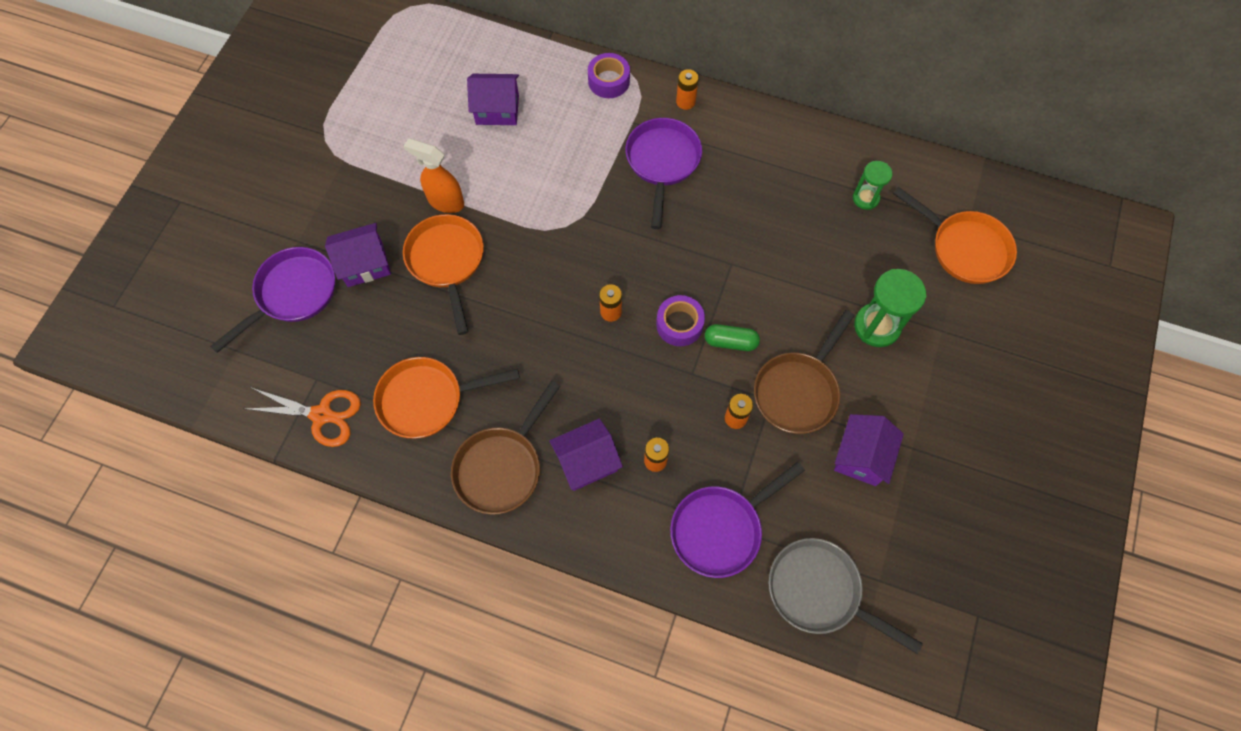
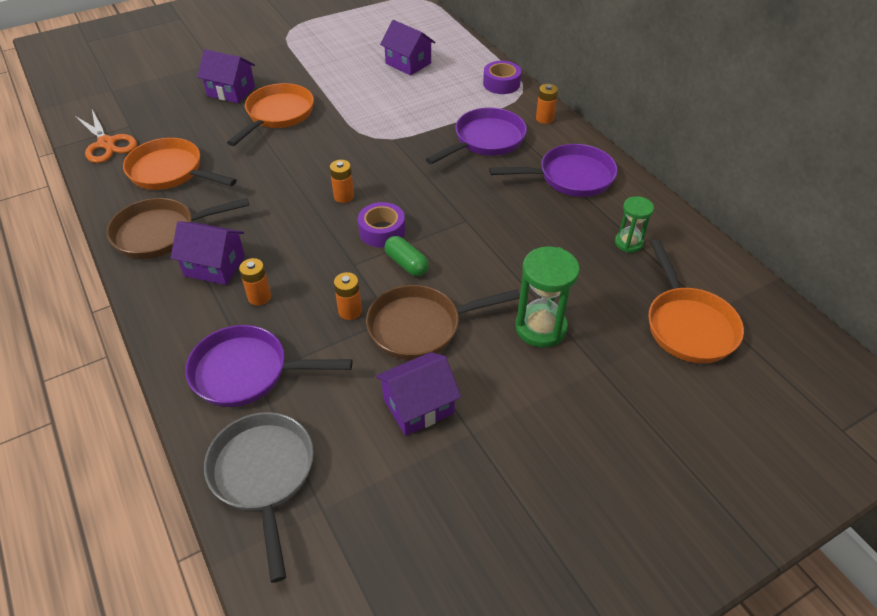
camera: 40 degrees right, 20 degrees down
purple pan [210,247,335,353] -> purple pan moved to [489,144,618,197]
orange spray bottle [404,138,464,213] -> none

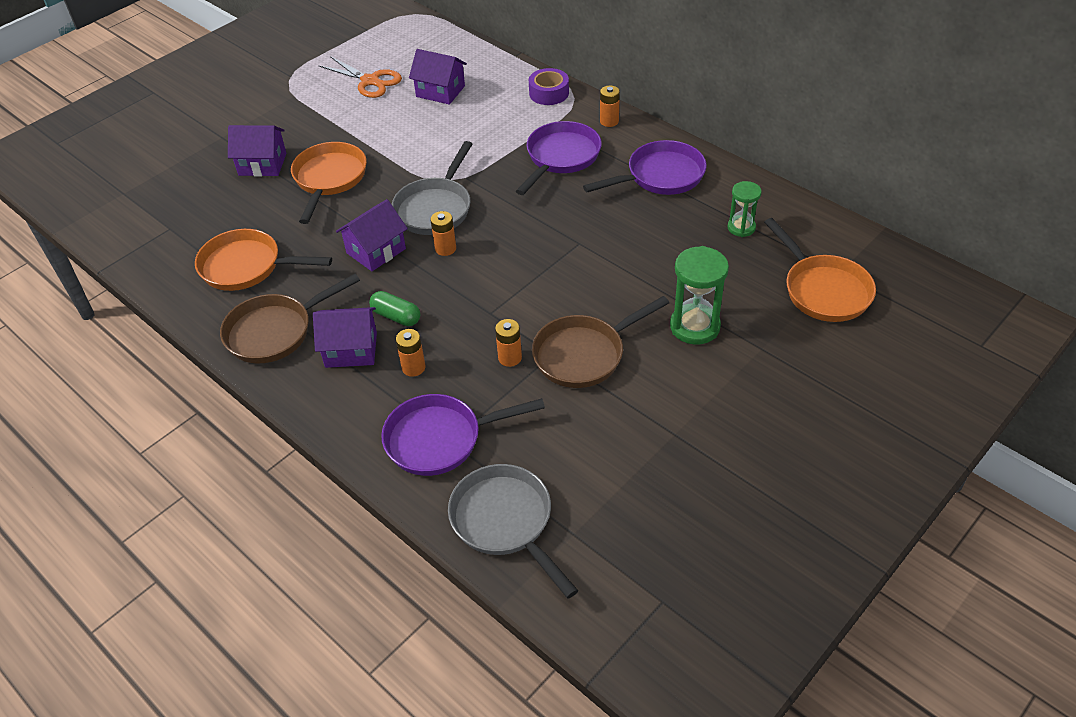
camera: 15 degrees left, 0 degrees up
orange scissors [74,110,137,163] -> orange scissors moved to [318,56,402,98]
purple tape [358,202,405,248] -> none
purple house [376,352,461,436] -> purple house moved to [336,199,408,271]
green capsule [385,236,429,276] -> green capsule moved to [369,291,420,326]
none -> grey pan [392,141,473,235]

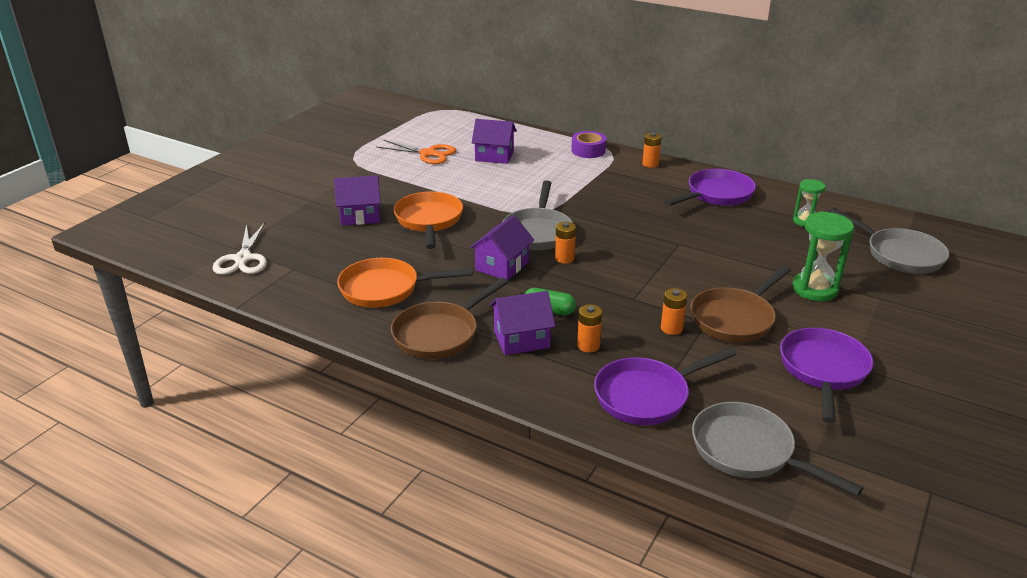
camera: 15 degrees left, 15 degrees down
purple pan [516,121,602,195] -> purple pan moved to [780,328,873,423]
orange pan [764,218,876,322] -> grey pan [828,208,949,274]
none -> white scissors [213,223,267,275]

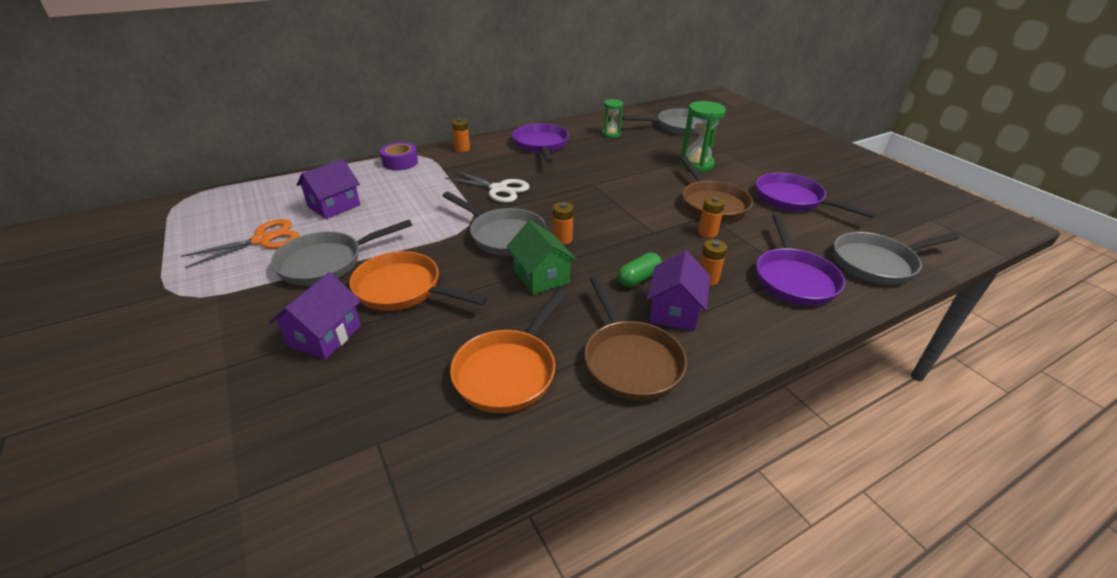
camera: 60 degrees left, 5 degrees up
white scissors [213,223,267,275] -> white scissors moved to [445,170,530,203]
purple house [469,215,534,280] -> green house [506,220,577,295]
none -> grey pan [271,220,412,286]

